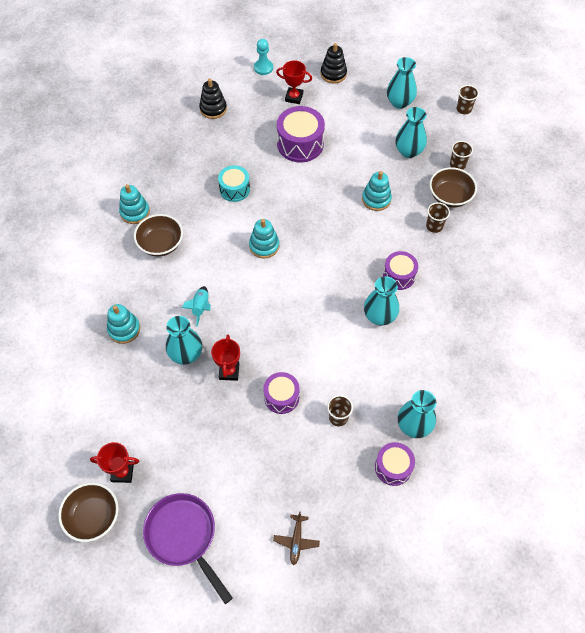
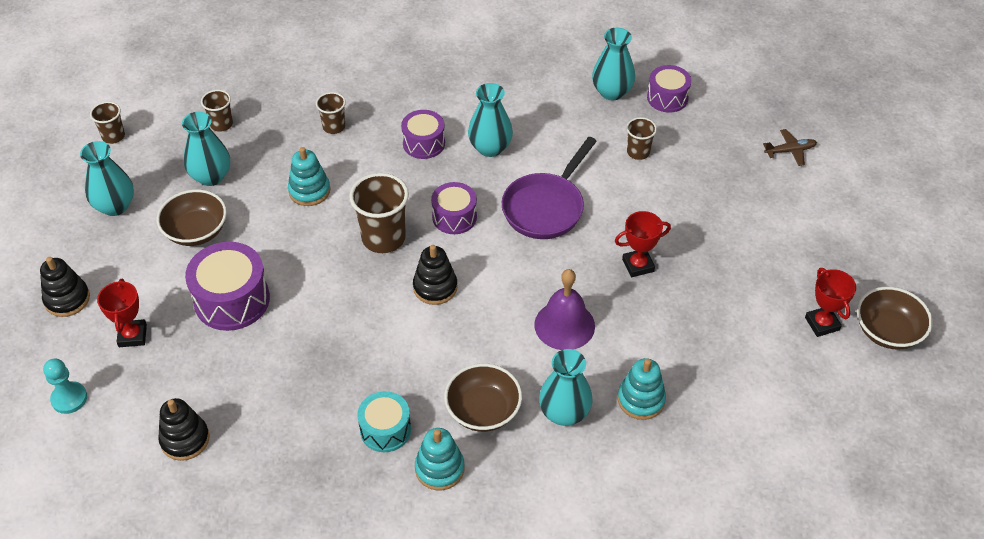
camera: 110 degrees left, 10 degrees down
purple pan [143,493,233,604] -> purple pan moved to [502,137,597,239]
turquoise vase [166,316,202,365] -> turquoise vase moved to [539,349,593,426]
turquoise rocket [182,286,211,327] -> purple bell [534,269,595,350]
turquoise drum [218,165,250,202] -> turquoise drum moved to [357,391,411,452]
turquoise stacking toy [249,219,279,258] -> black stacking toy [413,245,458,305]
purple drum [263,372,300,414] -> purple drum moved to [431,182,477,234]
brown bowl [429,167,477,207] -> brown bowl moved to [157,189,227,246]
none -> brown cup [349,173,409,253]

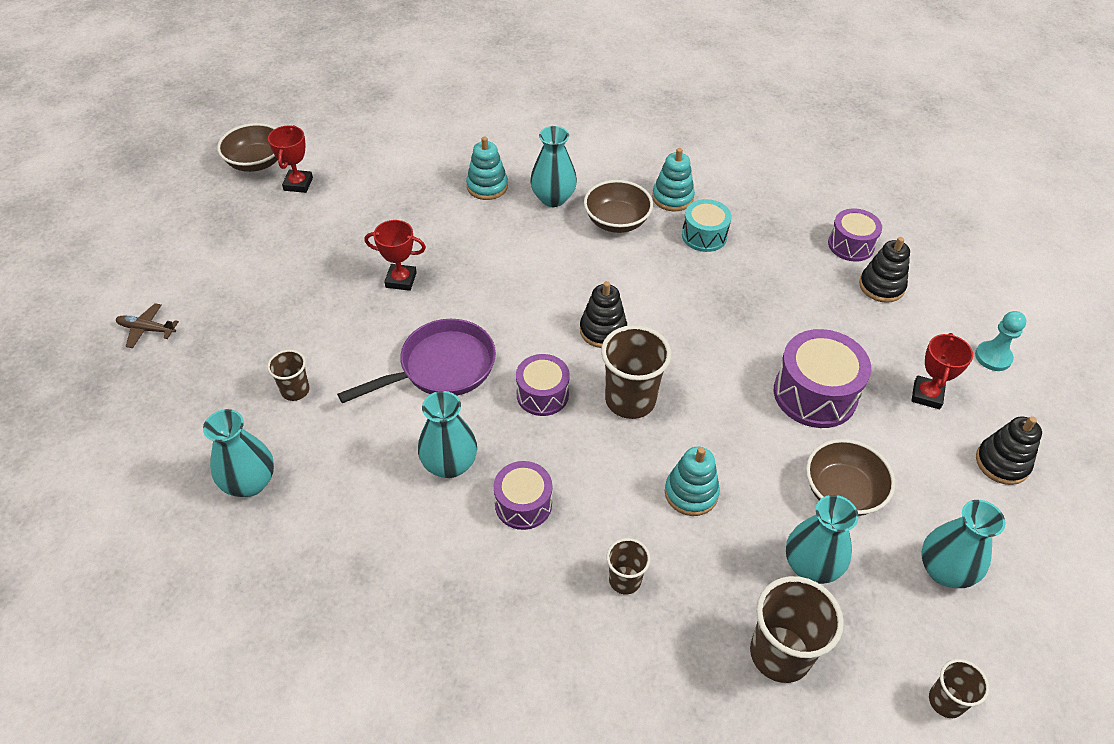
camera: 155 degrees left, 0 degrees up
brown cup [201,90,233,132] -> brown cup [750,576,844,683], size x1.79
purple bell [534,269,595,350] -> none
purple drum [647,65,691,113] -> purple drum moved to [828,208,882,261]

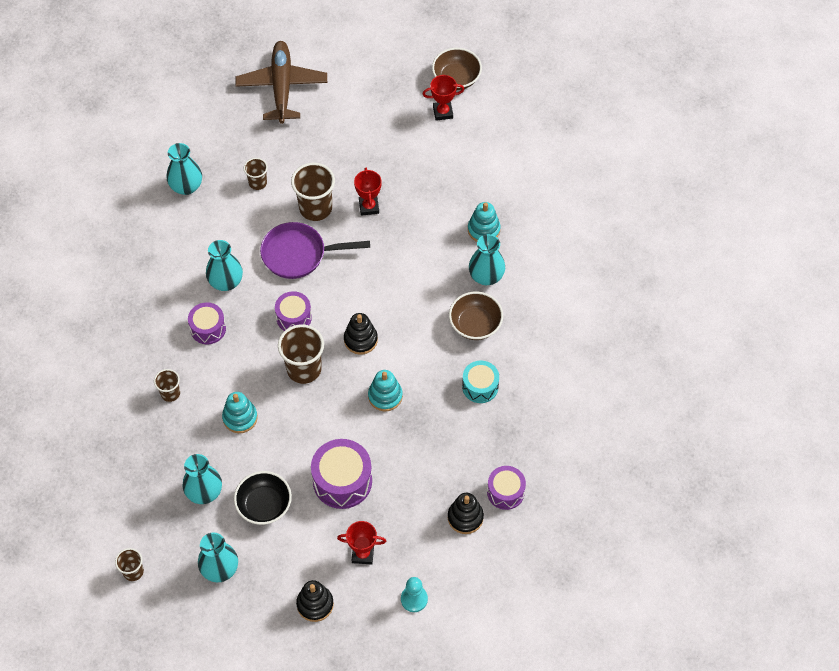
camera: 75 degrees right, 10 degrees up
brown plane [116,303,179,348] -> brown plane [235,41,327,124], size x2.36
purple pan [337,319,496,403] -> purple pan turned 135 degrees clockwise [260,222,370,279]
turquoise stacking toy [652,148,695,211] -> turquoise stacking toy moved to [368,370,403,411]
brown cup [750,576,844,683] -> brown cup moved to [291,163,335,221]
brown bowl [806,439,895,516] -> black bowl [234,471,292,525]

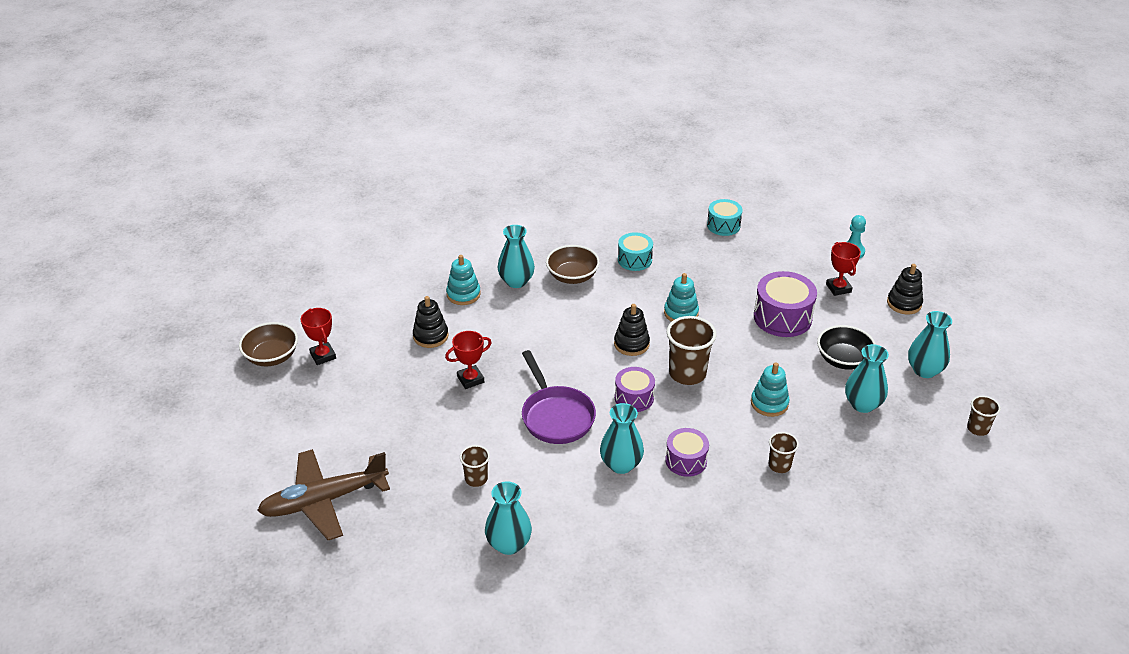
camera: 110 degrees left, 20 degrees down
brown cup [291,163,335,221] -> none
black stacking toy [448,493,484,534] -> black stacking toy moved to [413,296,449,348]
purple drum [487,466,526,510] -> turquoise drum [707,199,742,236]

